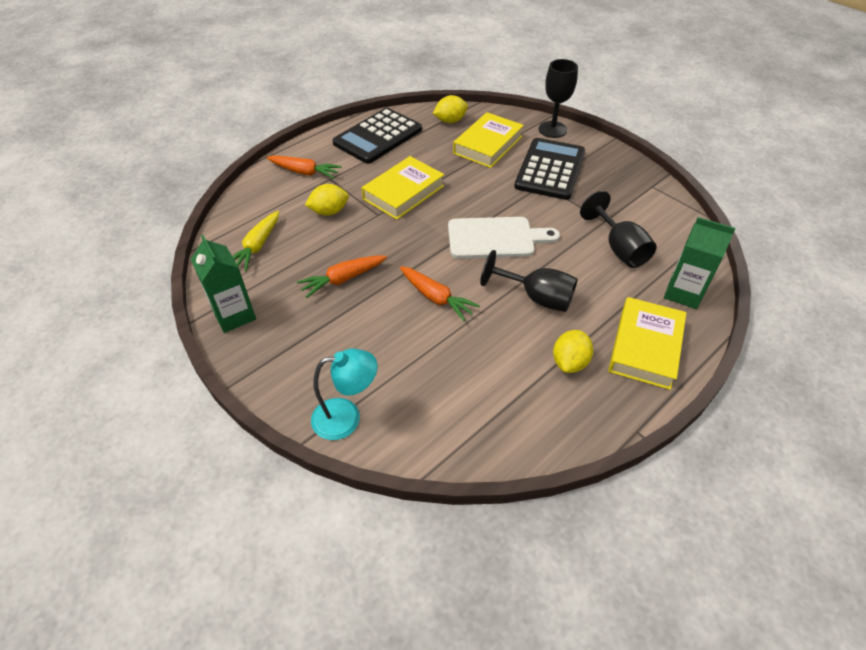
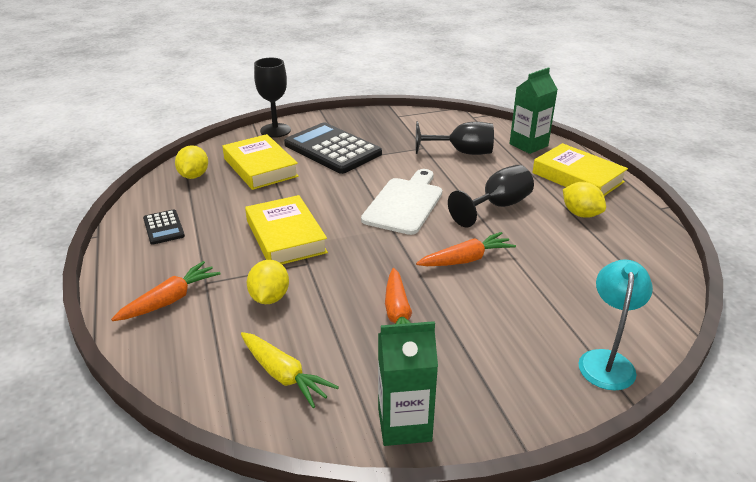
camera: 65 degrees left, 15 degrees down
black calculator [332,108,422,164] -> black calculator [143,209,185,245], size x0.48

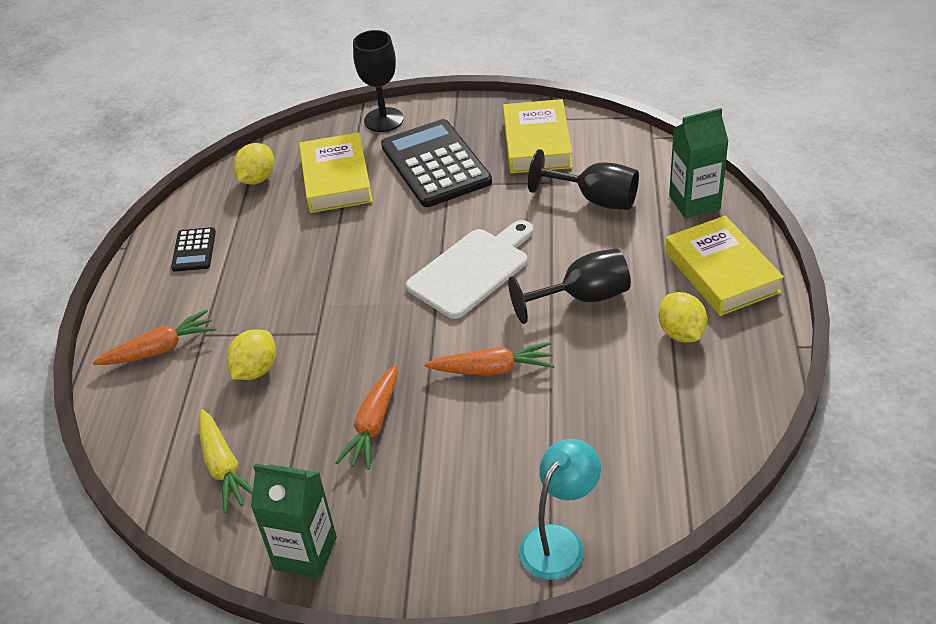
camera: 25 degrees right, 10 degrees up
yellow book [245,195,328,264] -> yellow book moved to [503,99,573,173]

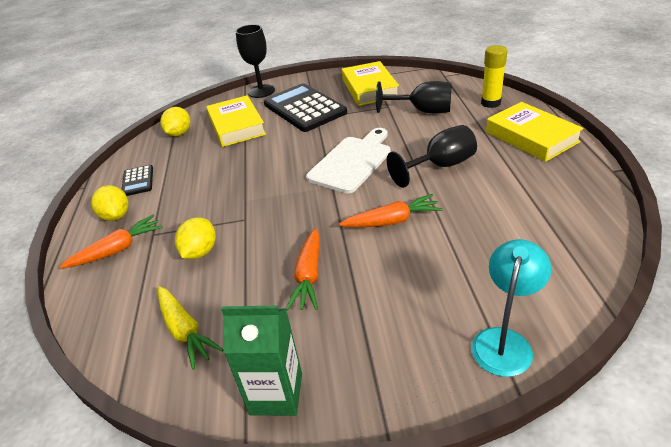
camera: 10 degrees left, 5 degrees down
yellow lemon [659,292,707,342] -> yellow lemon moved to [91,185,129,221]
green carton [669,108,729,219] -> yellow glue stick [481,45,507,108]

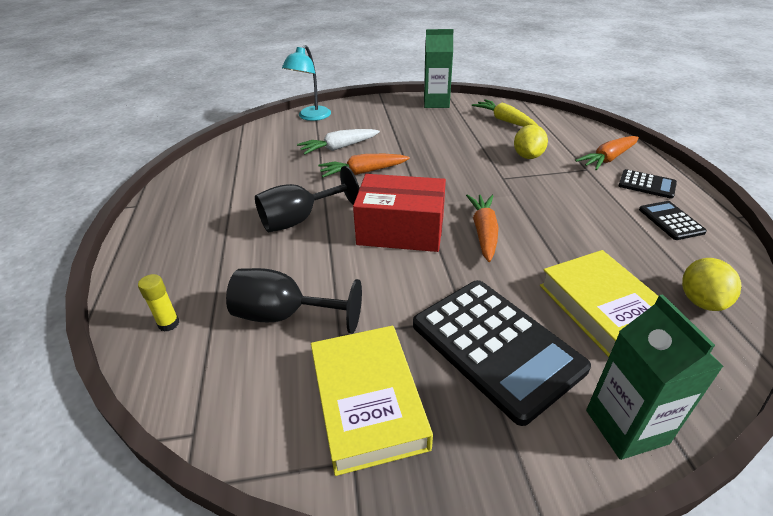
camera: 175 degrees right, 0 degrees up
yellow lemon [91,185,129,221] -> black calculator [618,169,677,199]
black goblet [235,24,275,98] -> green carton [586,294,724,460]
orange carrot [286,228,320,310] -> orange carrot moved to [466,194,499,262]
white cutting board [306,128,391,194] -> red box [353,174,446,252]
yellow glue stick [481,45,507,108] -> yellow glue stick [138,274,179,332], size x0.62
yellow book [486,102,584,162] -> none
none -> white carrot [297,129,380,155]

